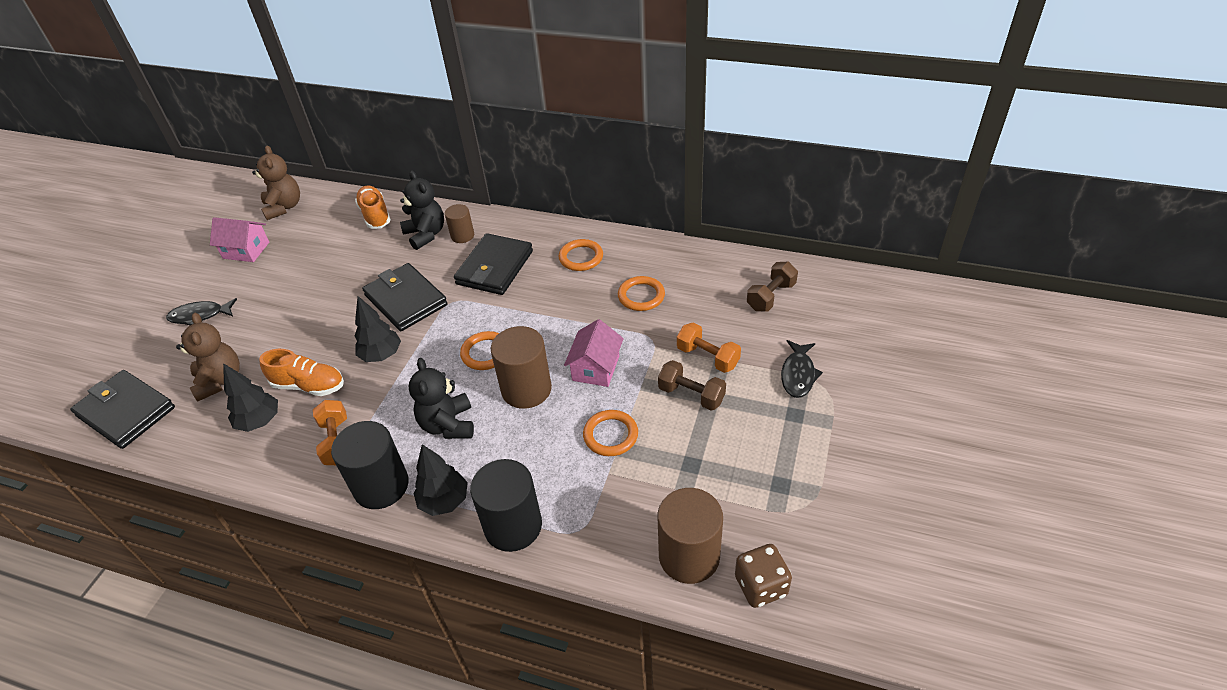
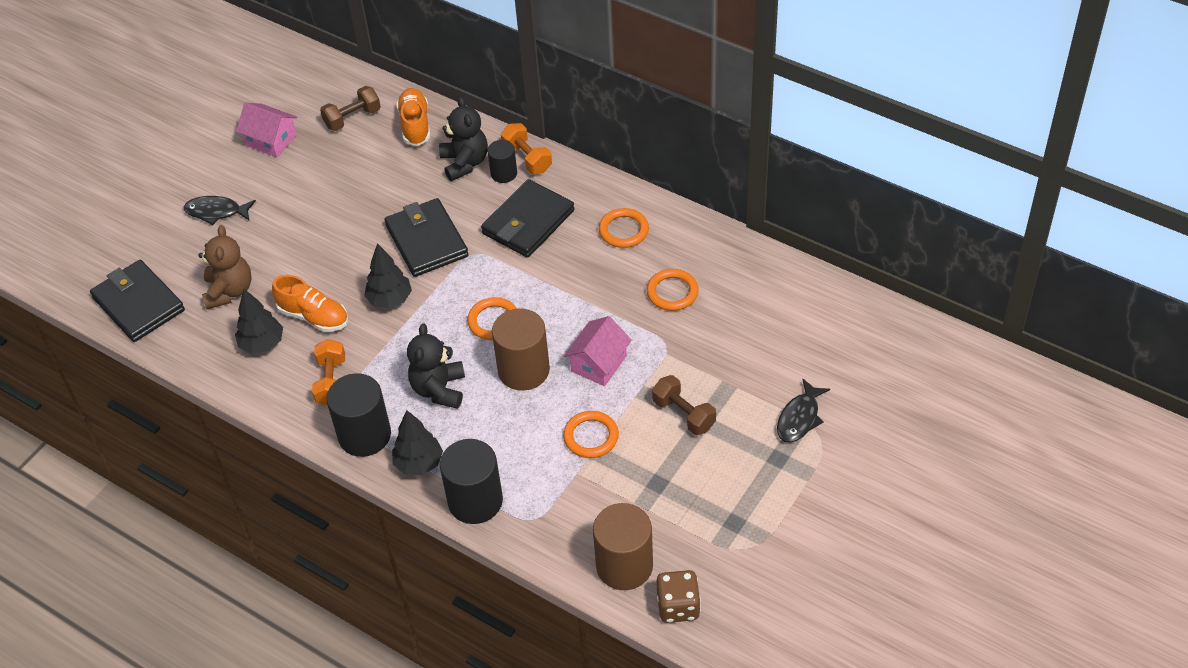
camera: 15 degrees right, 5 degrees up
brown teddy bear [252,145,300,220] -> none
brown cylinder [445,204,474,243] -> black cylinder [487,140,517,183]
orange dumbbell [677,322,741,373] -> orange dumbbell moved to [501,123,552,174]
brown dumbbell [747,262,798,311] -> brown dumbbell moved to [320,86,381,131]

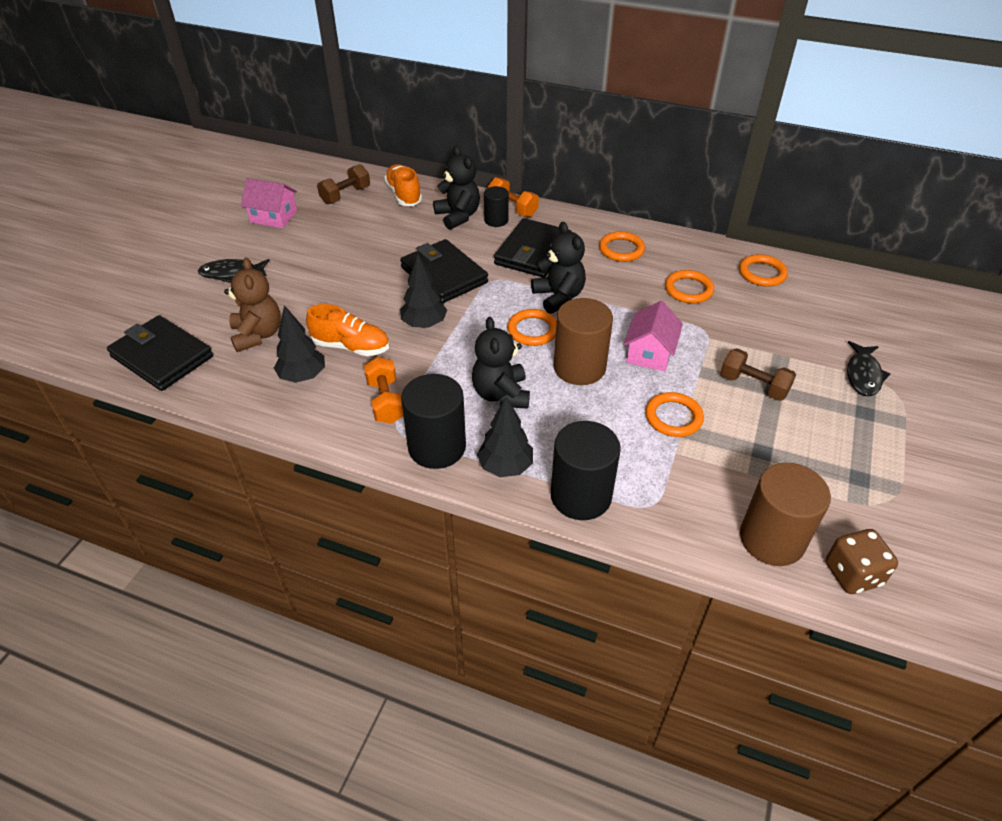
camera: 15 degrees left, 5 degrees down
none -> black teddy bear [531,222,586,314]
none -> orange ring [739,254,788,287]

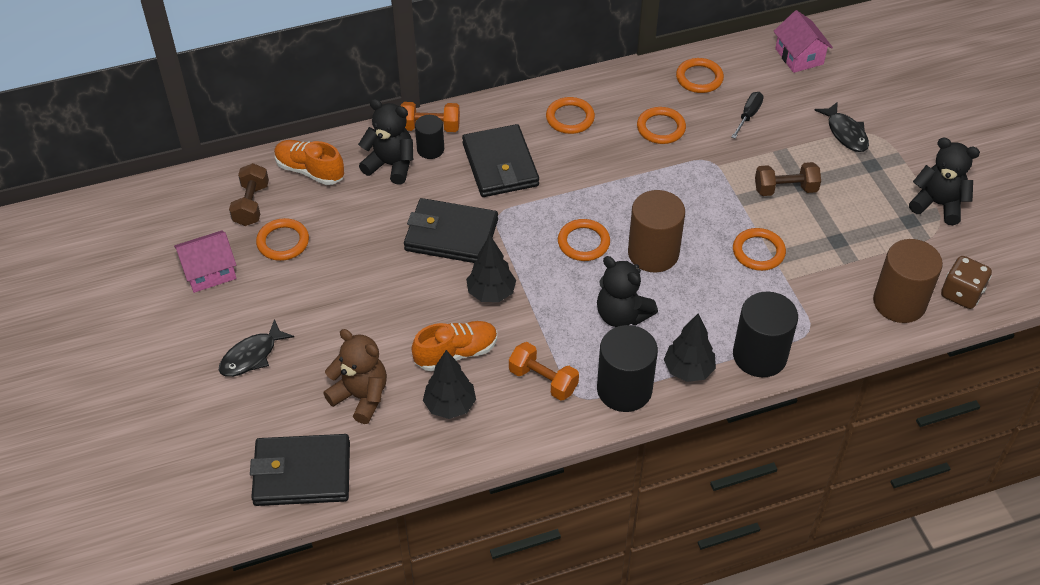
camera: 40 degrees left, 5 degrees up
black teddy bear [531,222,586,314] -> black teddy bear moved to [909,138,980,225]
pink house [624,301,683,371] -> pink house moved to [774,10,833,73]
none -> orange ring [256,218,309,261]
none -> black screwdriver [731,92,764,139]

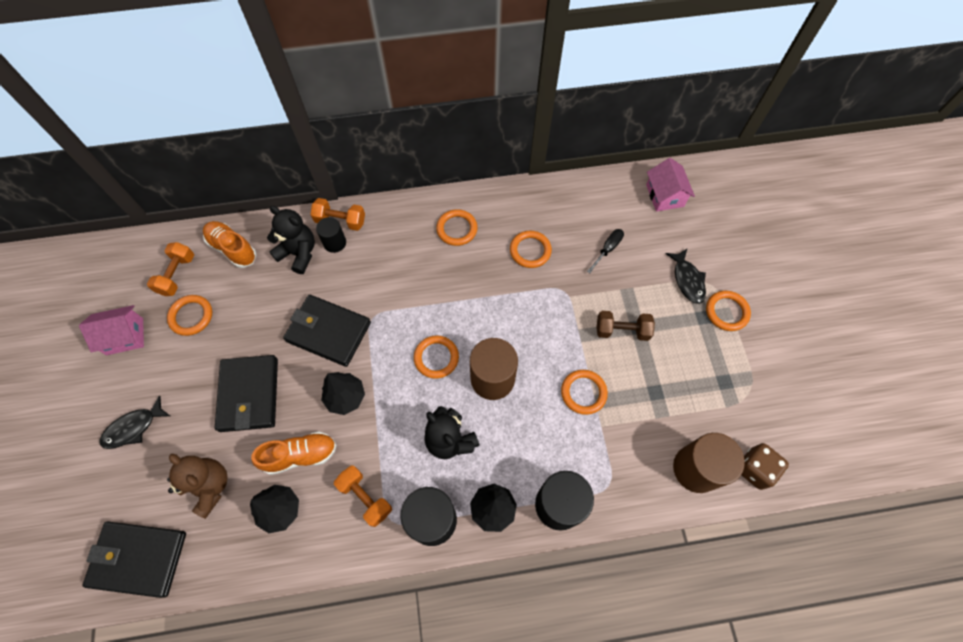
camera: 10 degrees right, 15 degrees up
brown dumbbell [229,163,269,226] -> orange dumbbell [147,242,194,296]
black wallet [462,124,539,197] -> black wallet moved to [215,355,278,432]
orange ring [676,58,724,93] -> orange ring moved to [706,291,751,331]
black teddy bear [909,138,980,225] -> none

